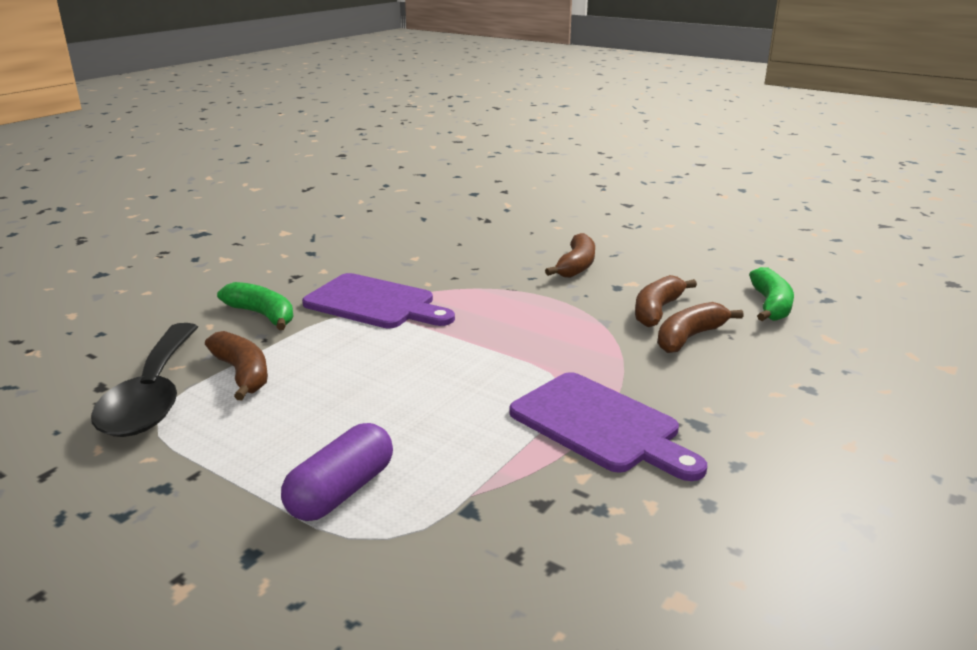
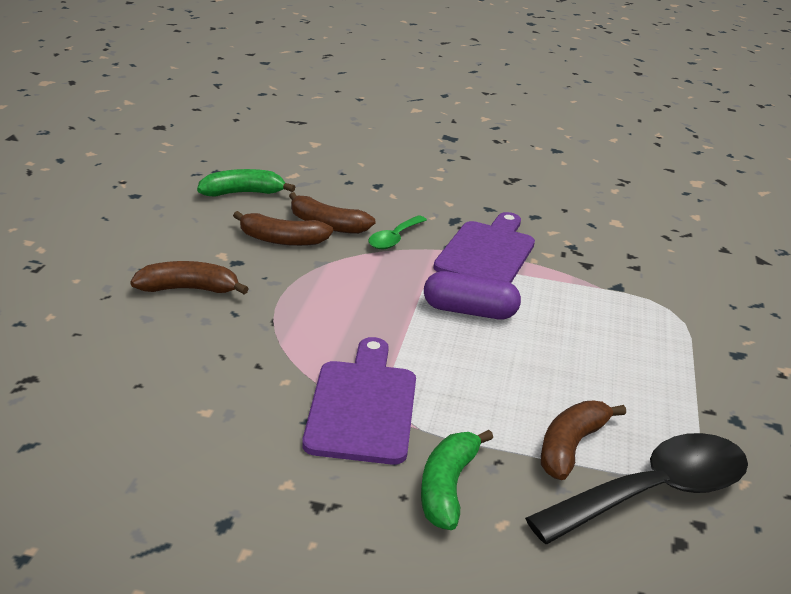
camera: 115 degrees left, 5 degrees up
purple capsule [281,423,393,521] -> purple capsule moved to [424,271,521,319]
none -> green spoon [369,215,427,249]

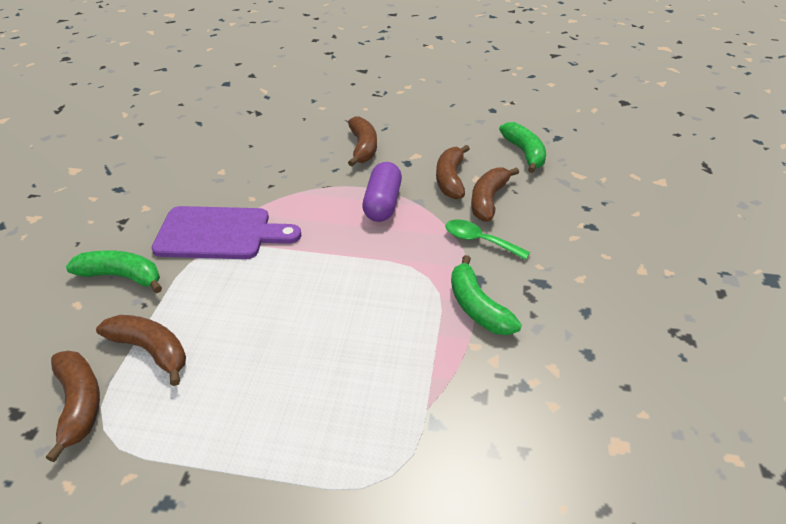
camera: 90 degrees right, 10 degrees up
purple capsule [424,271,521,319] -> purple capsule moved to [362,162,402,222]
purple cutting board [433,212,535,283] -> green banana [451,255,522,335]
black spoon [525,433,748,544] -> brown banana [46,351,100,462]

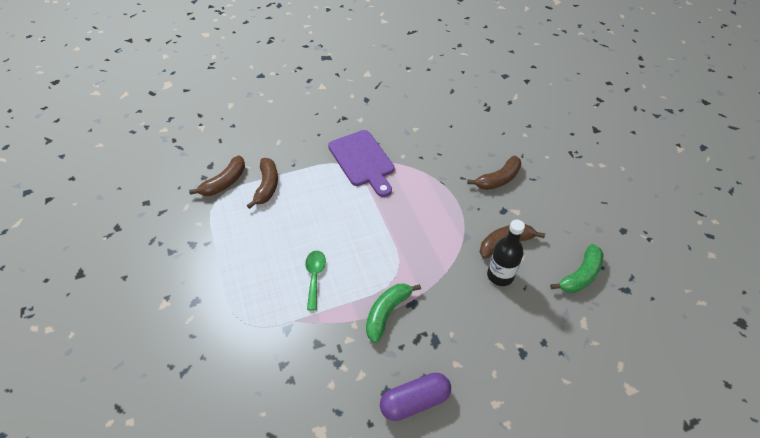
camera: 60 degrees right, 10 degrees up
green banana [66,250,162,293] -> none
purple capsule [362,162,402,222] -> purple capsule moved to [380,373,451,421]
green spoon [445,219,530,260] -> green spoon moved to [305,250,326,310]
brown banana [471,167,519,222] -> black bottle [487,220,525,286]

